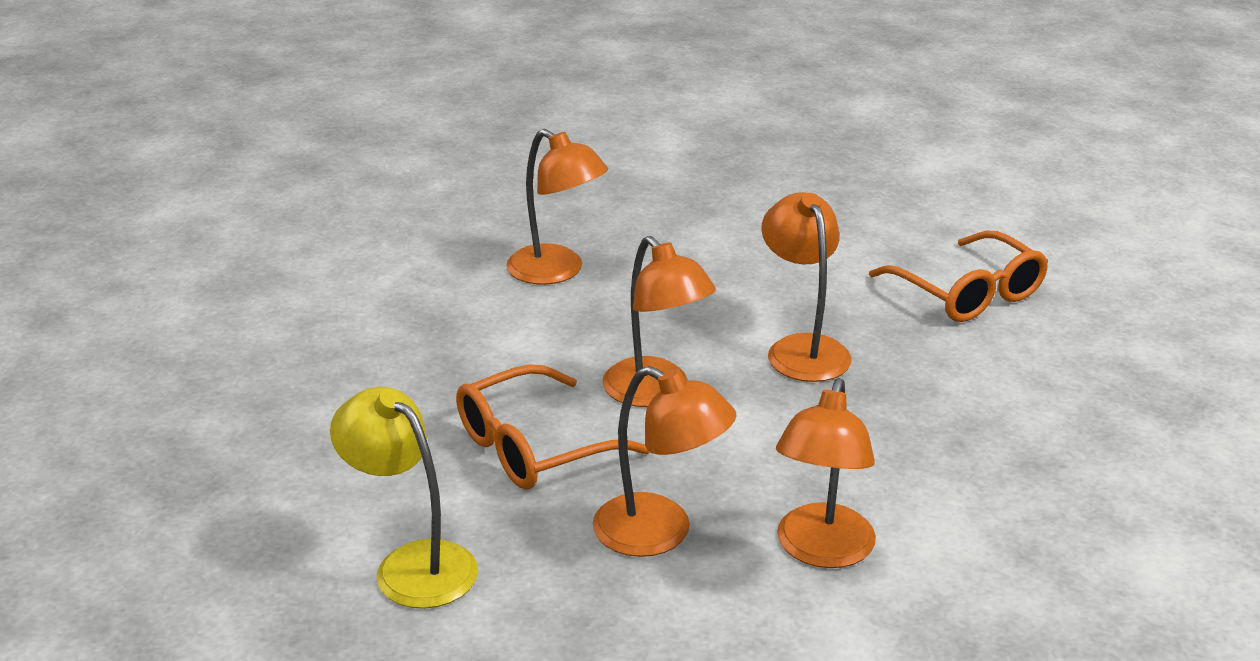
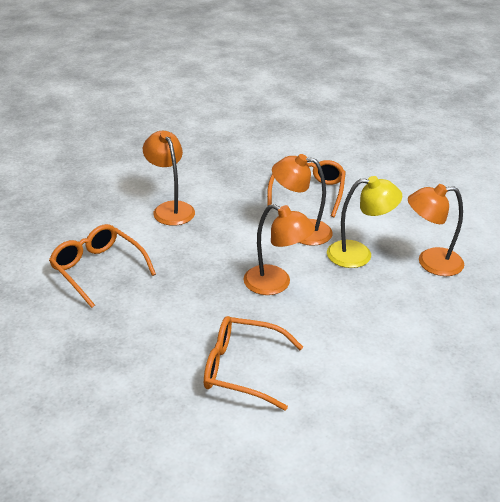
camera: 135 degrees right, 5 degrees up
yellow lamp [330,387,478,609] -> yellow lamp moved to [327,176,402,268]
orange lamp [593,366,736,557] -> none
none -> orange glasses [49,224,156,308]

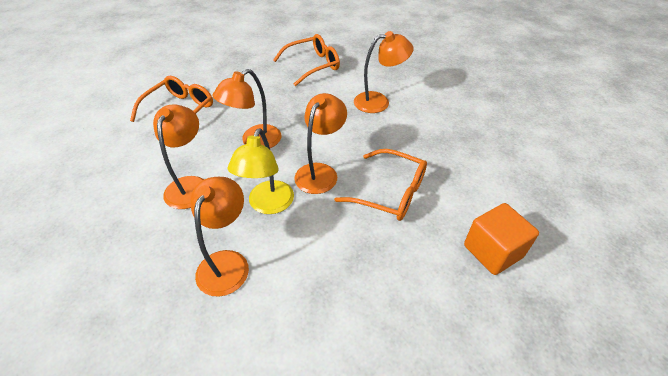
camera: 105 degrees right, 10 degrees up
none -> orange lamp [153,104,204,209]
none -> orange cube [464,203,539,275]

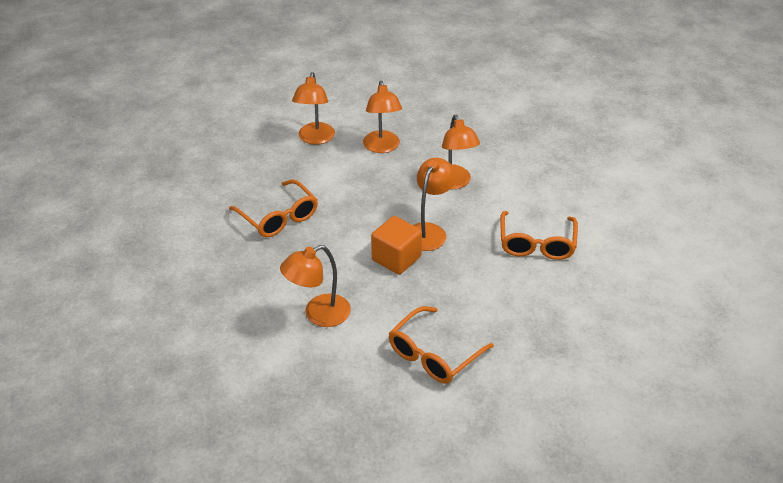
camera: 160 degrees right, 5 degrees down
yellow lamp [228,128,294,214] -> none
orange lamp [294,93,347,194] -> orange lamp moved to [292,72,335,145]
orange glasses [334,149,427,221] -> orange glasses turned 135 degrees counterclockwise [229,179,318,237]
orange cube [464,203,539,275] -> orange cube moved to [371,216,422,275]

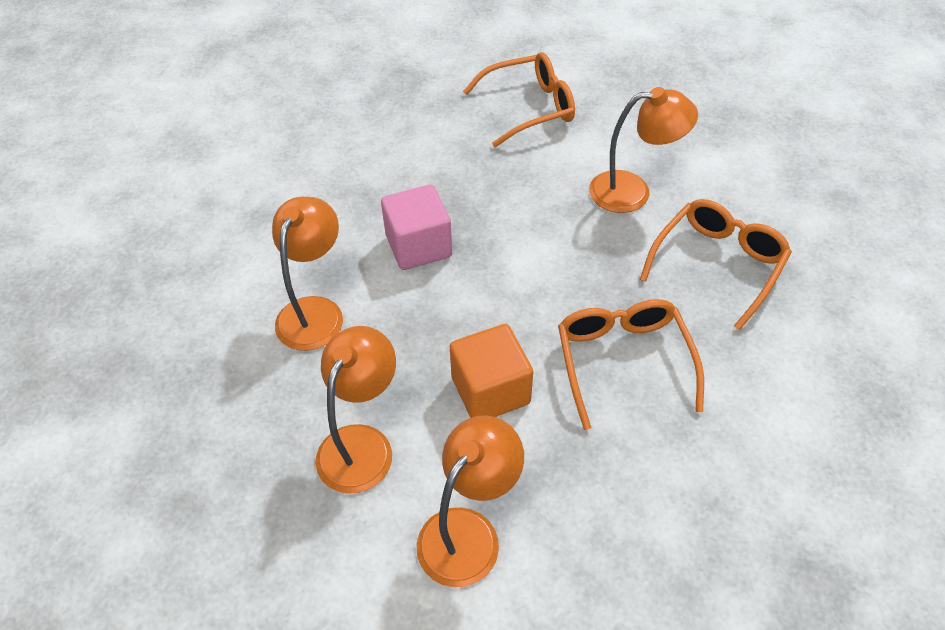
camera: 150 degrees left, 10 degrees up
orange cube [371,216,422,275] -> orange cube moved to [450,324,533,418]
orange lamp [414,158,456,251] -> pink cube [381,184,452,270]
orange glasses [500,211,578,260] -> orange glasses moved to [640,199,792,330]

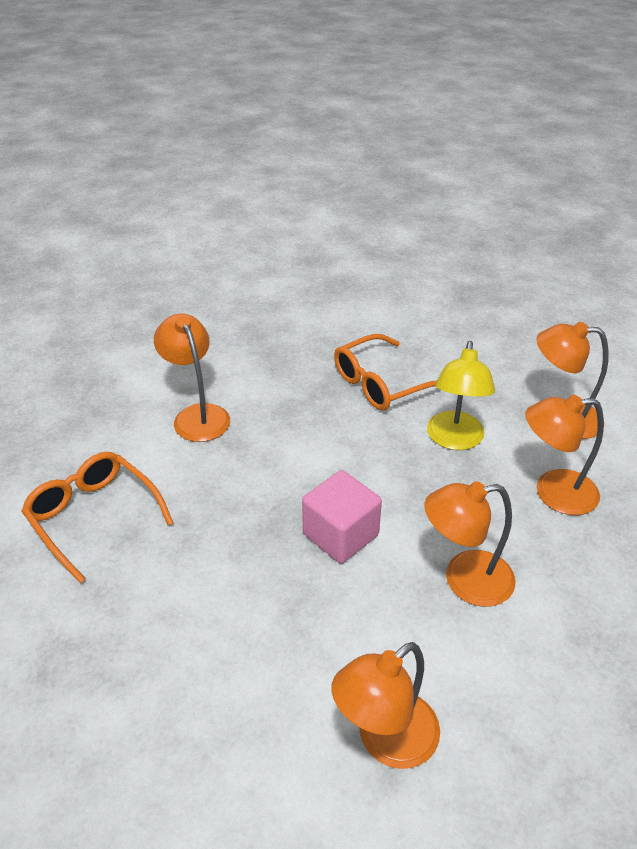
camera: 115 degrees left, 10 degrees down
orange cube [450,324,533,418] -> yellow lamp [427,341,495,450]
orange glasses [640,199,792,330] -> none
none -> orange lamp [331,642,440,769]

